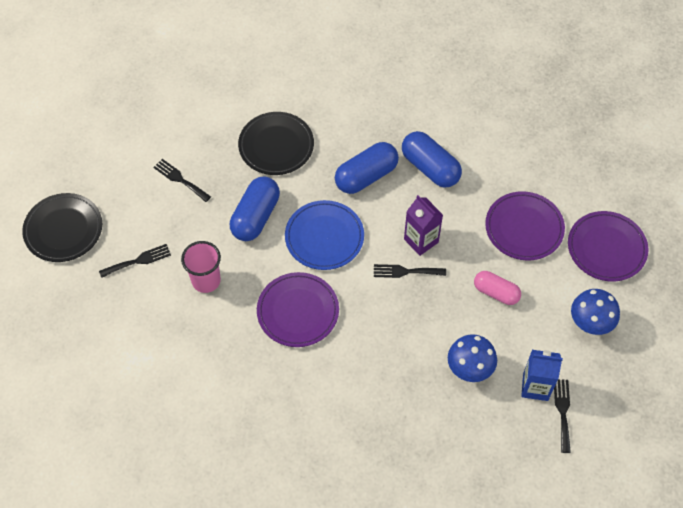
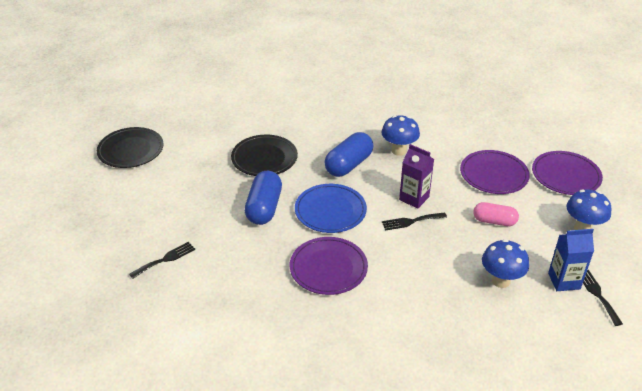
camera: 15 degrees left, 20 degrees down
black plate [22,193,102,262] -> black plate moved to [97,127,163,168]
black fork [153,159,211,202] -> none
pink cup [181,241,221,293] -> none
blue capsule [402,131,462,188] -> blue mushroom [381,115,420,156]

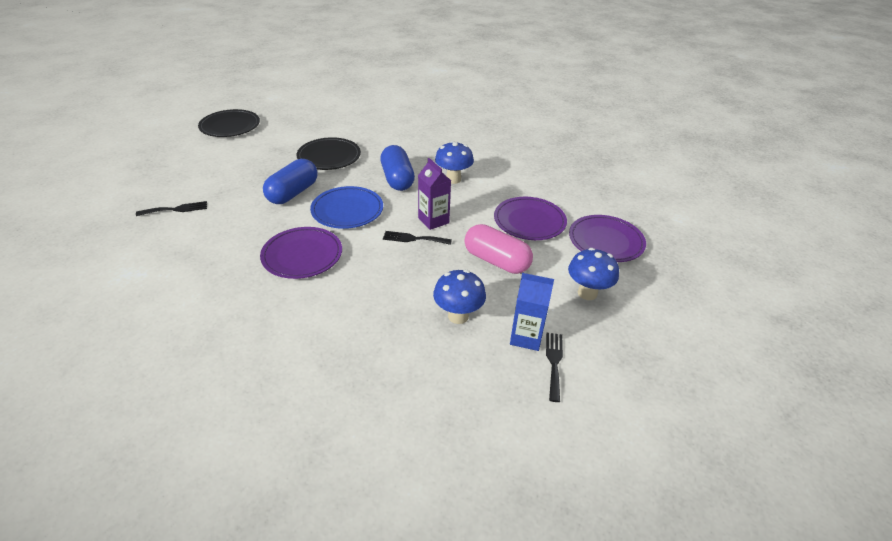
camera: 20 degrees right, 0 degrees up
blue capsule [324,132,373,177] -> blue capsule turned 75 degrees counterclockwise [380,145,415,191]
pink capsule [473,202,519,226] -> pink capsule [464,224,533,274], size x1.52

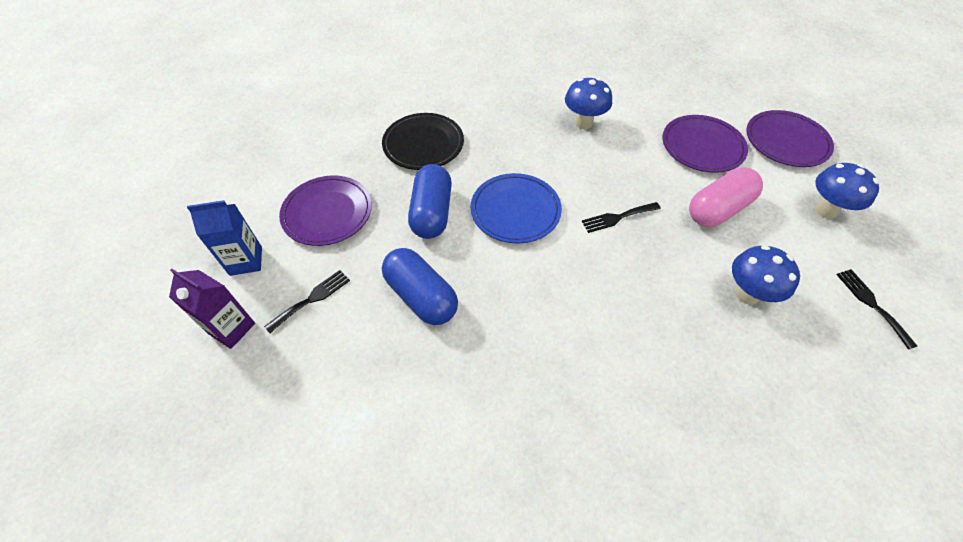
camera: 25 degrees left, 15 degrees up
black plate [198,109,260,137] -> none
purple plate [260,227,342,279] -> purple plate moved to [279,176,372,246]
blue capsule [380,145,415,191] -> blue capsule moved to [382,248,458,325]
purple carton [418,158,451,230] -> purple carton moved to [169,269,255,349]
pink capsule [464,224,533,274] -> pink capsule turned 45 degrees counterclockwise [689,167,763,227]
blue carton [510,273,554,351] -> blue carton moved to [187,200,262,276]

